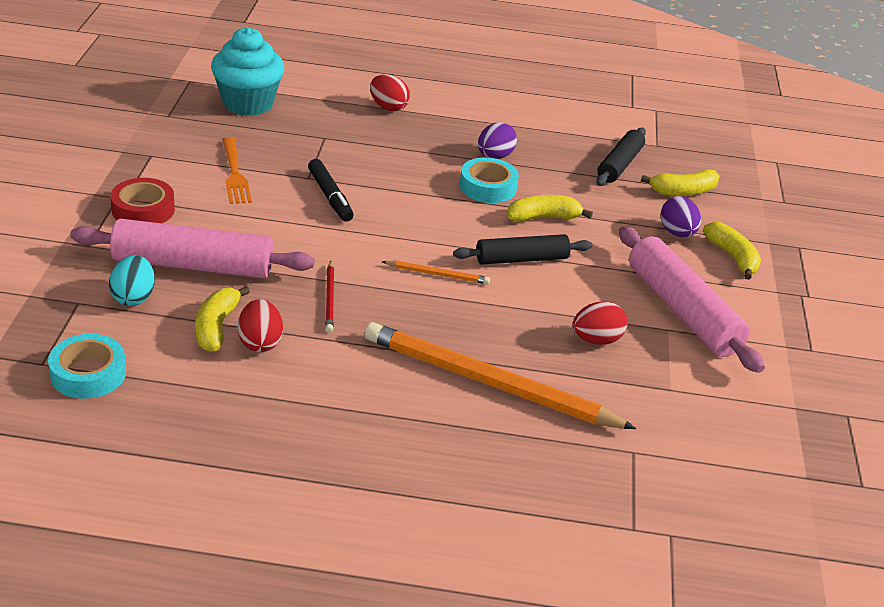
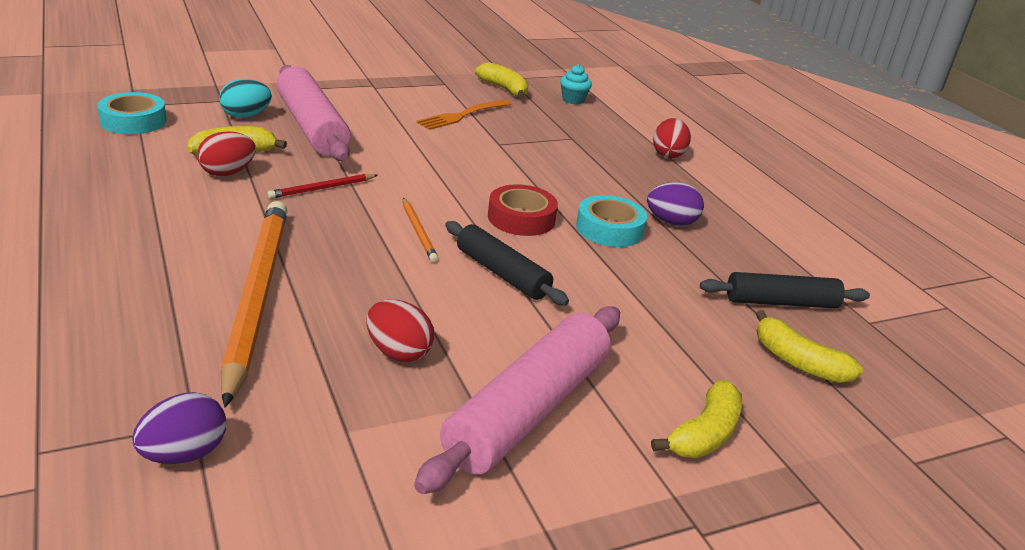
camera: 60 degrees right, 5 degrees down
red tape [110,178,175,223] -> red tape moved to [488,184,558,236]
turquoise cupcake [211,27,284,116] -> turquoise cupcake [560,64,592,104], size x0.46
black marker [308,159,353,222] -> none
yellow banana [507,195,593,222] -> yellow banana moved to [475,62,529,98]
purple egg [660,196,701,237] -> purple egg moved to [132,392,226,464]

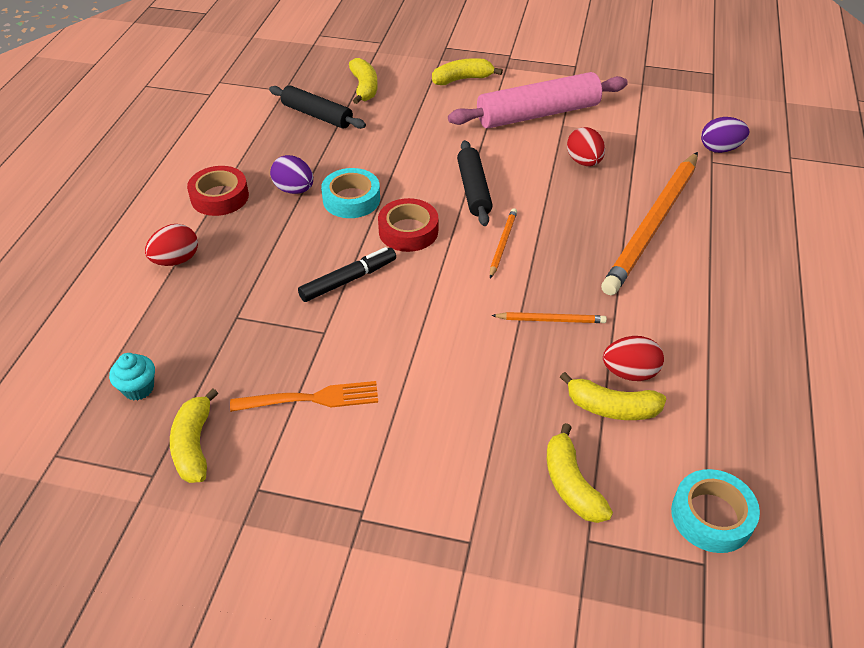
camera: 140 degrees left, 15 degrees up
turquoise egg [219,79,272,118] -> yellow banana [547,423,613,523]
red pencil [268,174,377,199] -> orange pencil [491,312,607,323]
pink rolling pin [276,65,351,161] -> none
none -> red tape [187,166,249,216]
none -> black marker [298,247,396,302]

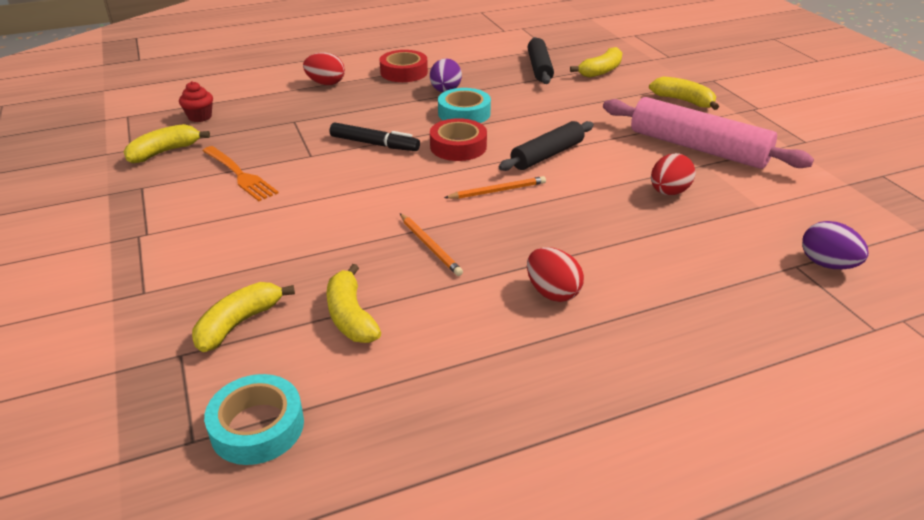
camera: 55 degrees right, 10 degrees down
turquoise cupcake [109,353,155,400] -> red cupcake [179,81,213,122]
orange pencil [601,152,698,295] -> none
red egg [603,336,664,381] -> red egg moved to [527,247,584,302]

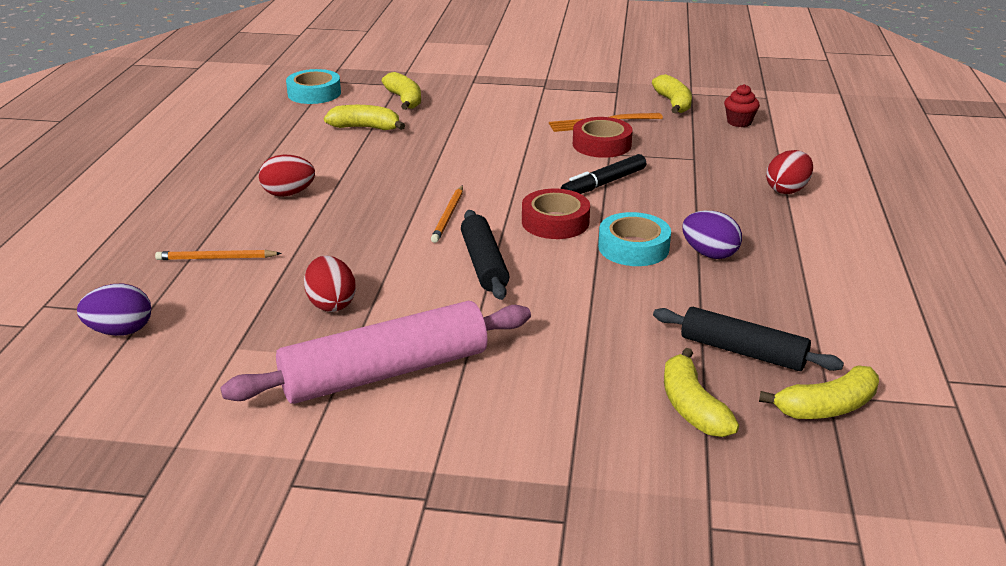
camera: 120 degrees right, 5 degrees down
red tape [379,50,428,82] -> red tape moved to [573,117,633,158]
orange pencil [400,213,463,276] -> orange pencil moved to [155,250,282,260]
yellow banana [649,77,719,110] -> yellow banana moved to [759,365,879,419]

